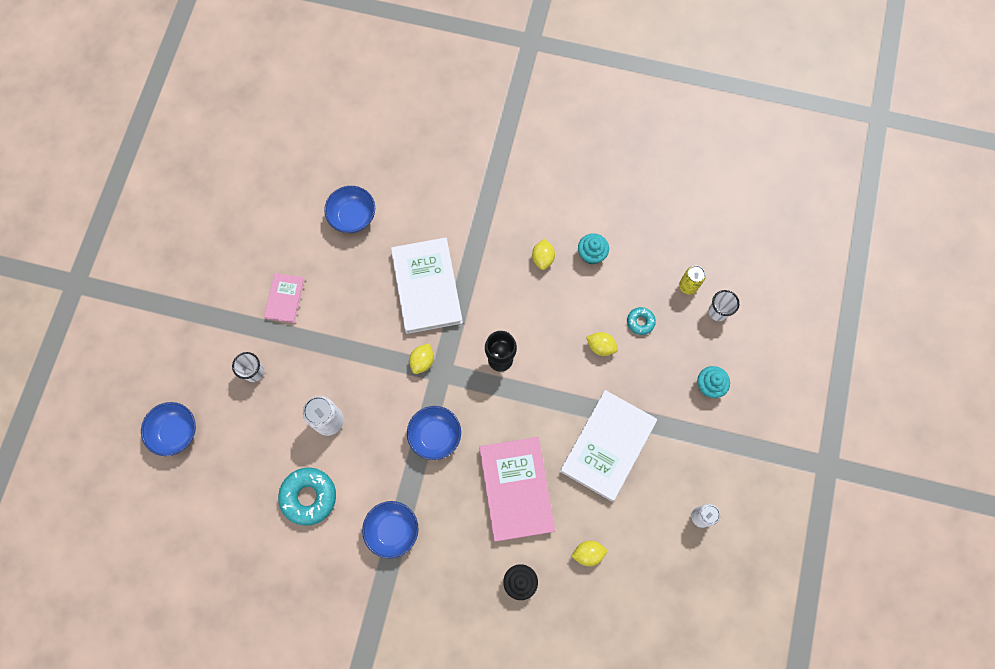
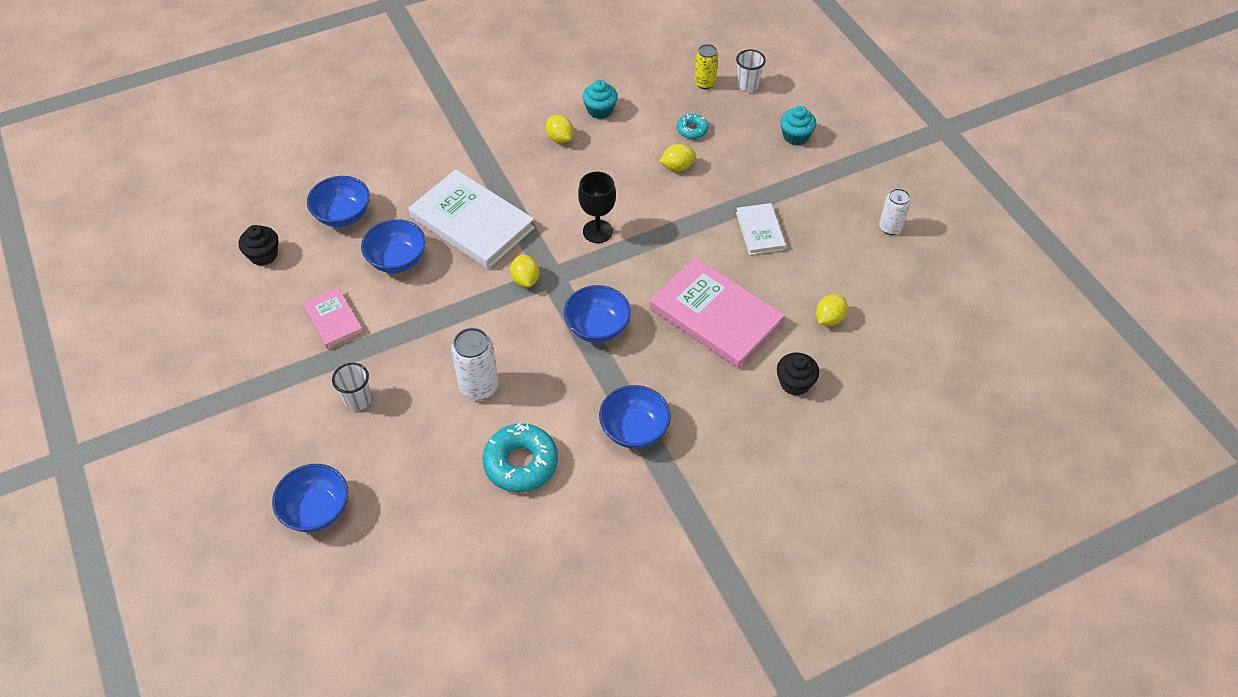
camera: 40 degrees left, 20 degrees down
white book [560,390,657,501] -> white book [736,203,786,255], size x0.53
none -> black cupcake [239,225,278,266]
none -> blue bowl [361,219,426,273]

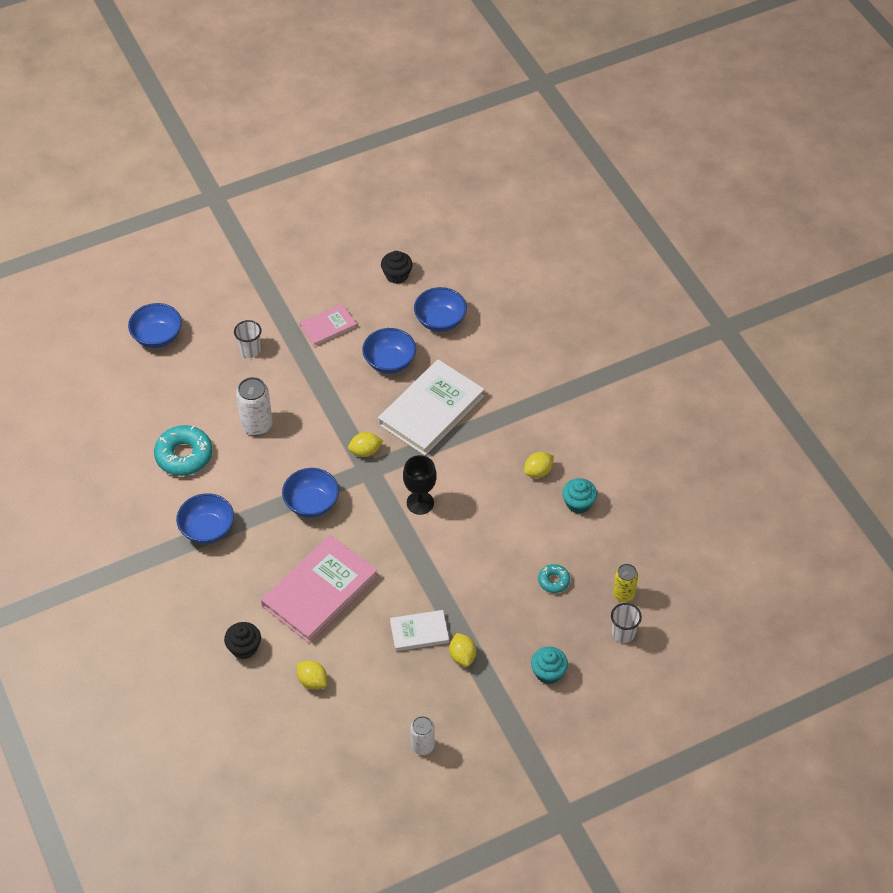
camera: 90 degrees right, 0 degrees up
yellow lemon [659,144,696,171] -> yellow lemon moved to [449,633,476,667]

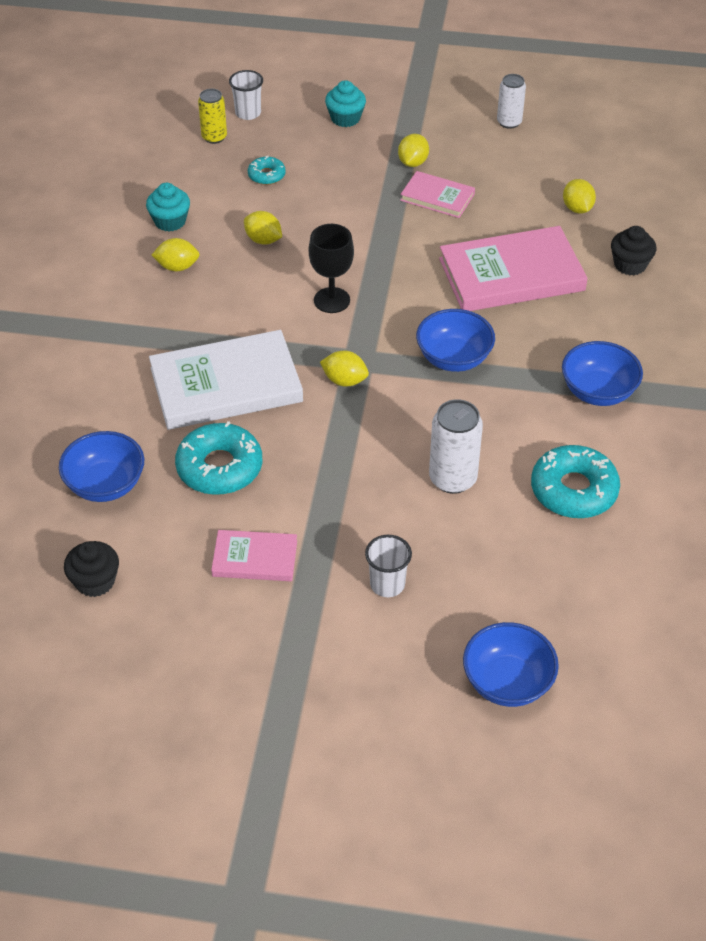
camera: 145 degrees left, 5 degrees down
blue bowl [362,328,416,374] -> turquoise donut [175,421,262,495]
white book [390,610,449,651] -> pink book [400,171,475,218]
none -> yellow lemon [244,211,282,245]

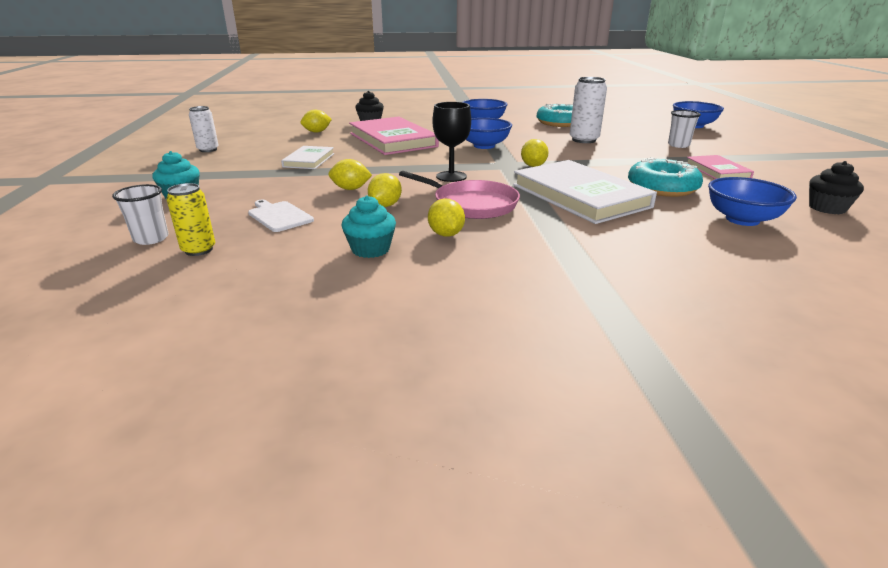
camera: 105 degrees left, 20 degrees down
turquoise donut [248,155,286,185] -> white cutting board [248,200,314,232]
yellow lemon [398,134,429,167] -> yellow lemon moved to [329,159,372,190]
pink book [400,171,475,218] -> white book [281,146,335,169]
none -> pink pan [399,171,520,219]

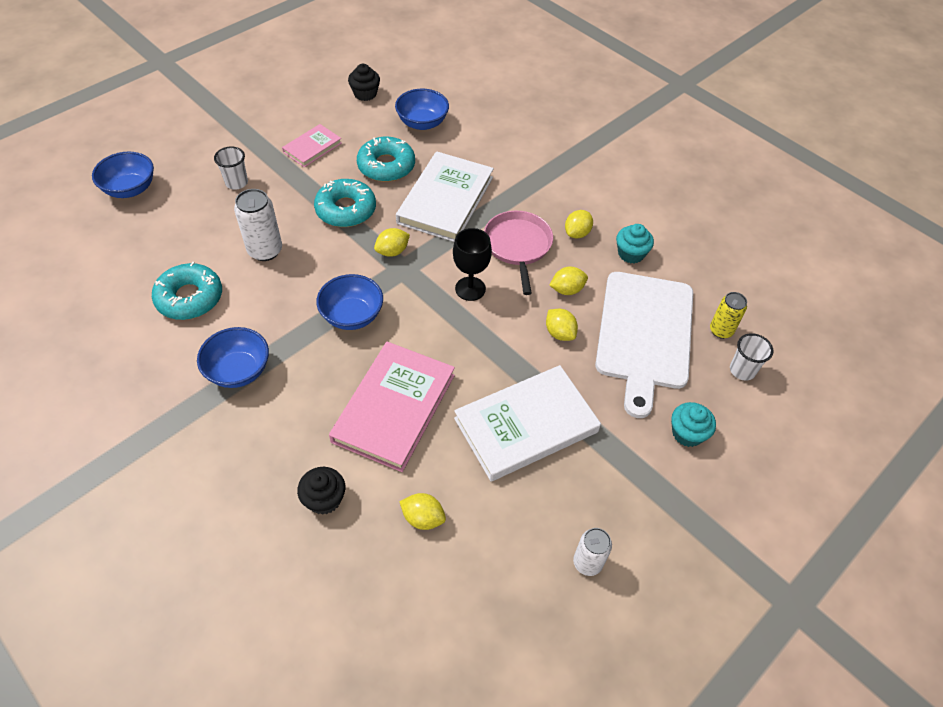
camera: 130 degrees left, 25 degrees up
white cutting board [248,200,314,232] -> white cutting board [595,272,693,418], size x2.39
white book [281,146,335,169] -> white book [454,365,601,481], size x1.89
none -> turquoise donut [314,179,376,227]

